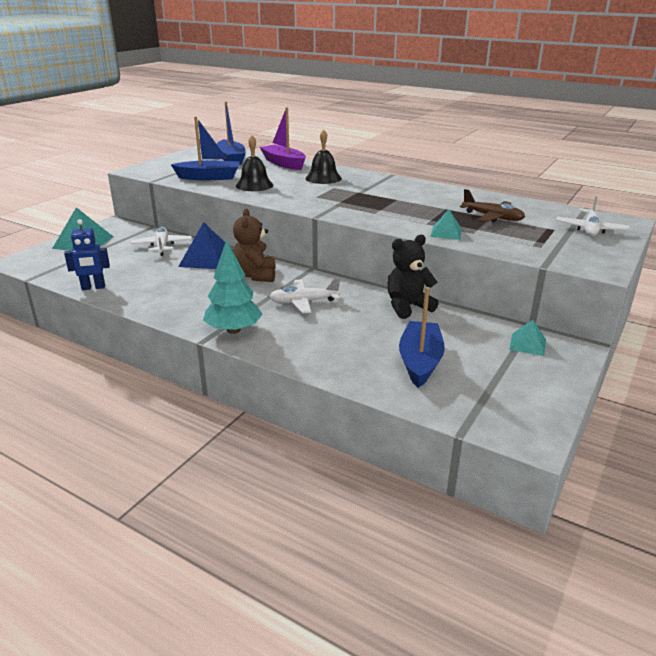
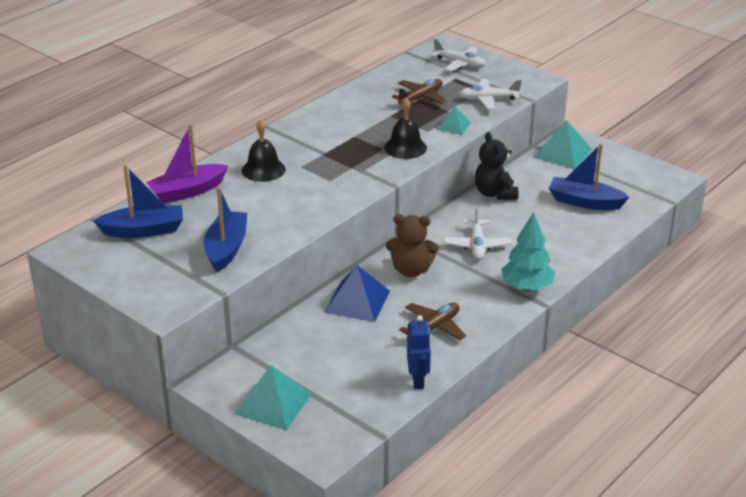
camera: 80 degrees left, 5 degrees up
white plane [131,227,192,256] -> white plane moved to [459,79,522,110]
black bell [236,135,273,191] -> black bell moved to [384,98,427,159]
turquoise pyramid [509,320,546,356] -> turquoise pyramid [534,120,592,169], size x1.74
none -> brown plane [399,303,466,340]

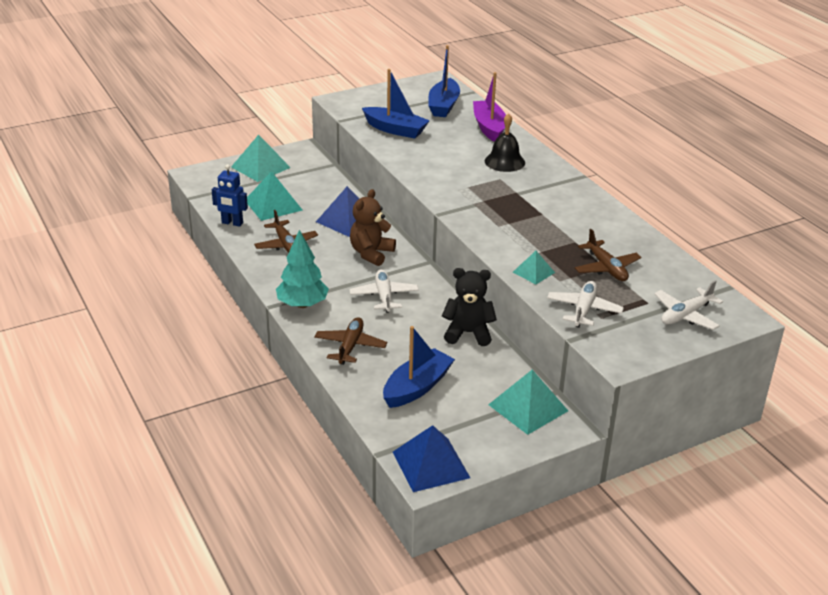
camera: 110 degrees right, 0 degrees up
black bell [384,98,427,159] -> none
white plane [443,207,512,260] -> white plane turned 60 degrees clockwise [350,269,419,313]
none -> turquoise pyramid [247,171,302,221]
none -> brown plane [314,317,387,365]
none -> blue pyramid [393,425,470,492]

